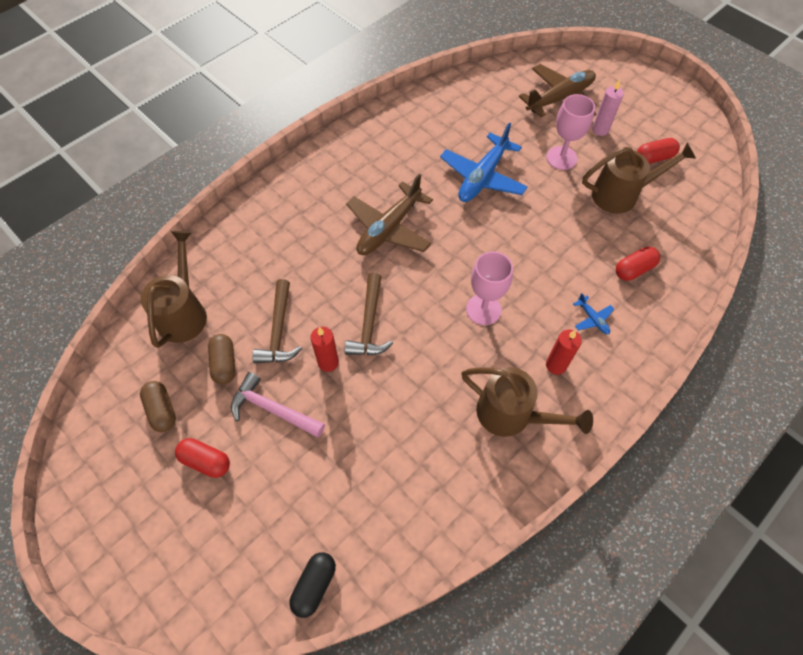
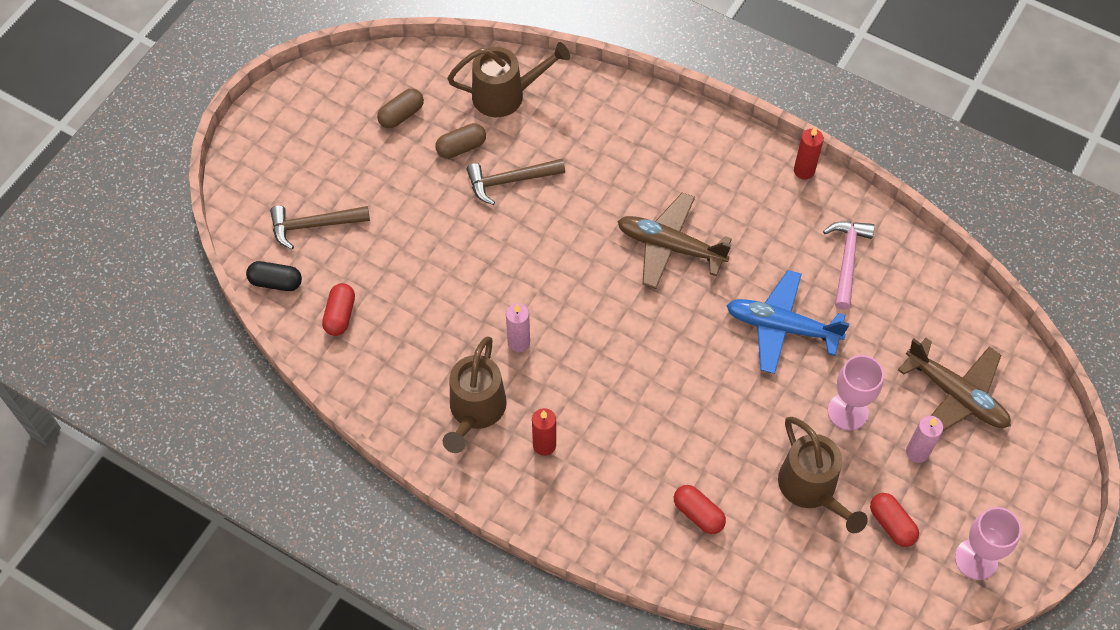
camera: 75 degrees right, 0 degrees up
red capsule [175,438,230,478] -> red capsule moved to [322,283,355,336]
pink hammer [231,372,325,438] -> pink hammer moved to [823,222,875,310]
red candle [310,327,339,372] -> red candle moved to [794,126,824,179]
brown hammer [345,273,393,355] -> brown hammer moved to [270,205,370,249]
pink goblet [466,251,513,325] -> pink goblet moved to [955,507,1021,580]
blue plane [573,293,614,334] -> none
none -> pink candle [506,303,530,352]

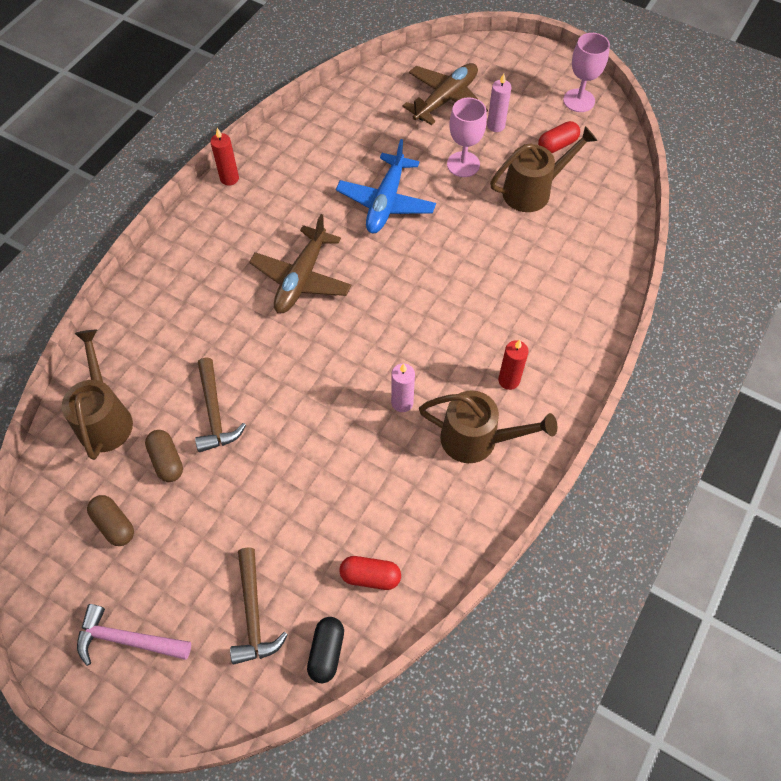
camera: 90 degrees left, 0 degrees up
red capsule [674,485,726,534] -> none
pink hammer [823,222,875,310] -> pink hammer moved to [77,604,191,666]

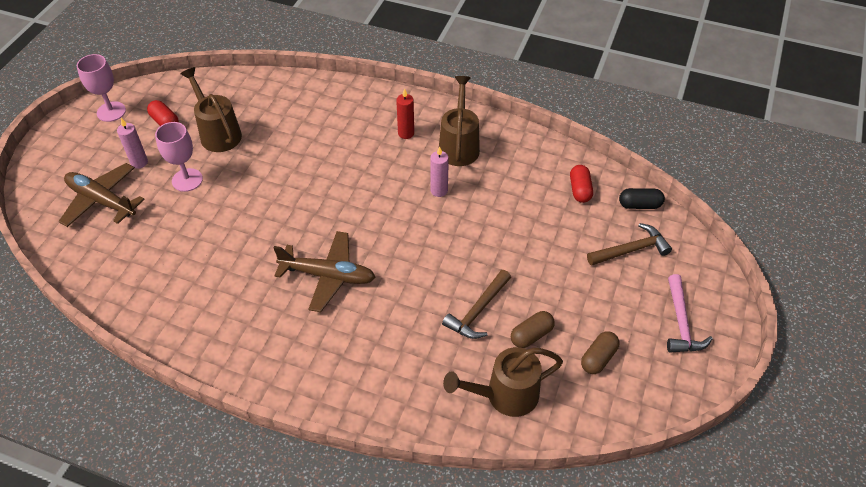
camera: 100 degrees left, 10 degrees down
brown hammer [195,357,246,452] -> brown hammer turned 150 degrees clockwise [442,270,511,339]
red candle [210,128,239,186] -> none
blue plane [336,139,436,233] -> none

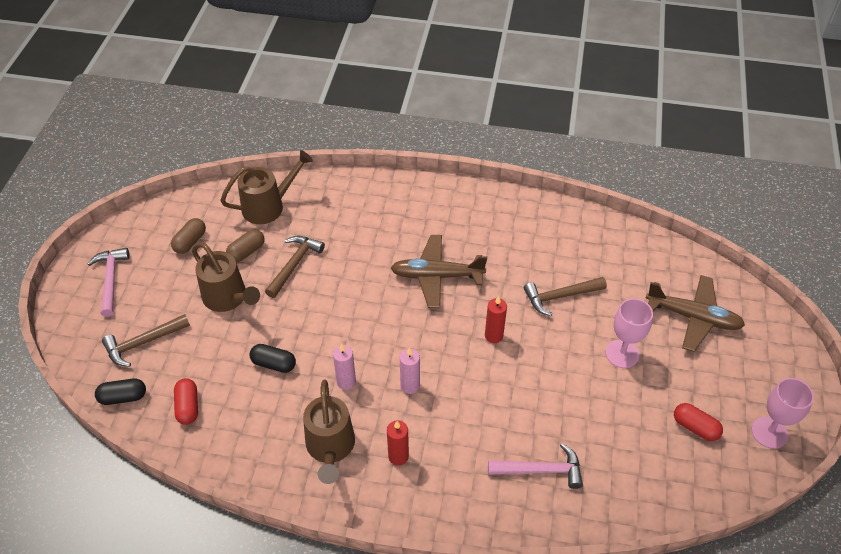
camera: 170 degrees right, 0 degrees up
pink candle [117,118,148,169] -> pink candle moved to [400,347,420,394]
brown watering can [181,67,242,152] -> brown watering can moved to [192,242,260,312]
none -> black capsule [250,344,296,373]
none -> red candle [485,296,507,343]
none -> pink hammer [488,443,583,489]
none -> brown hammer [524,277,607,316]

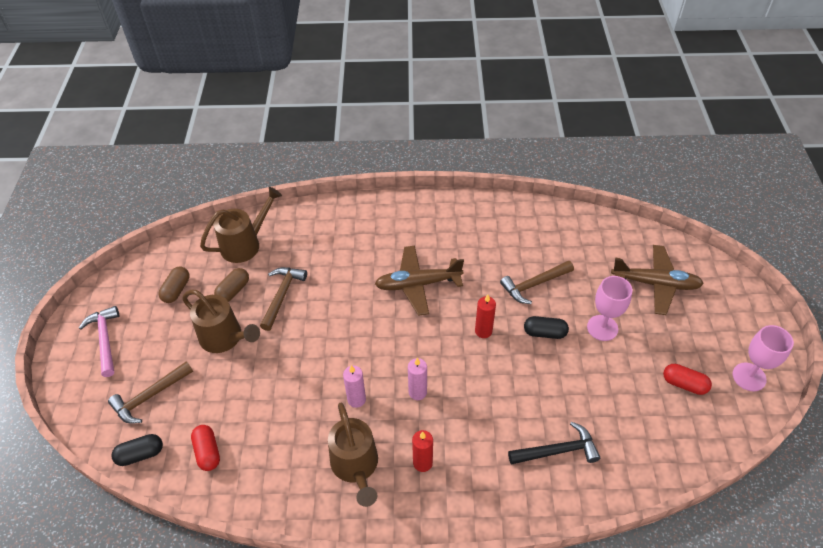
camera: 10 degrees left, 0 degrees up
black capsule [250,344,296,373] -> black capsule moved to [524,316,569,339]
pink hammer [488,443,583,489] -> black hammer [508,422,600,465]

